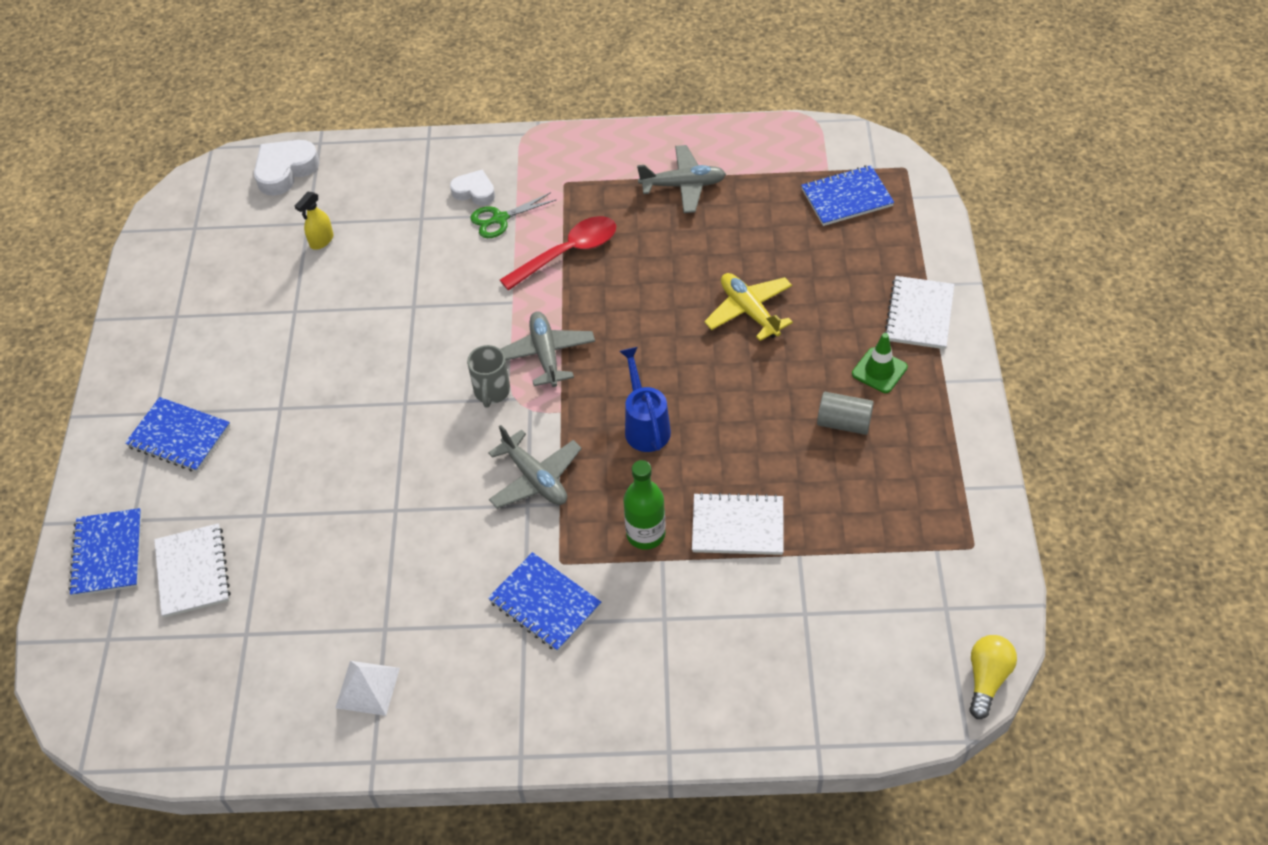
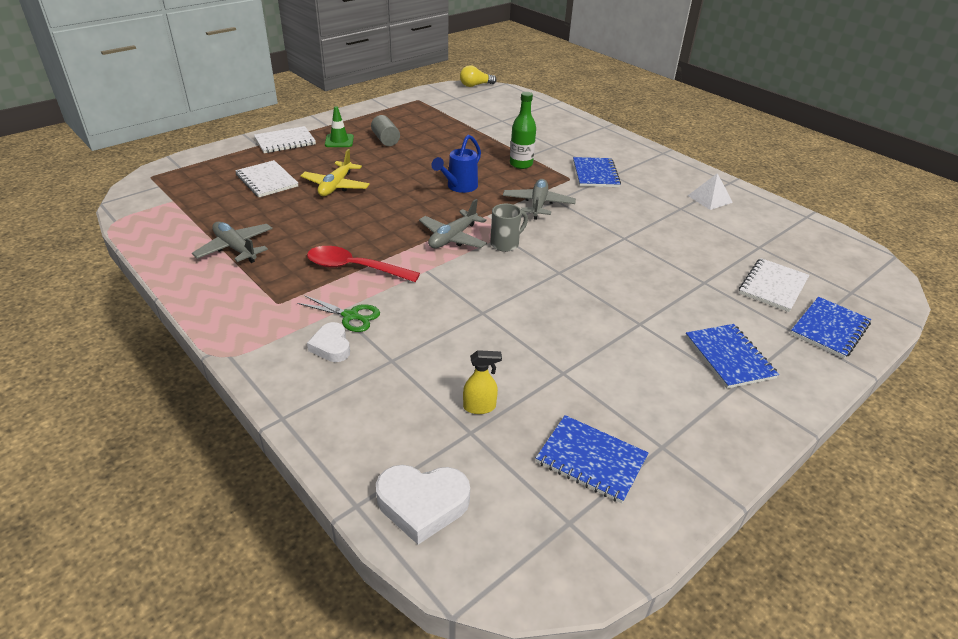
camera: 135 degrees left, 15 degrees down
white notebook [692,492,783,555] -> white notebook moved to [235,160,298,197]
blue notebook [801,165,894,226] -> blue notebook moved to [536,415,648,504]

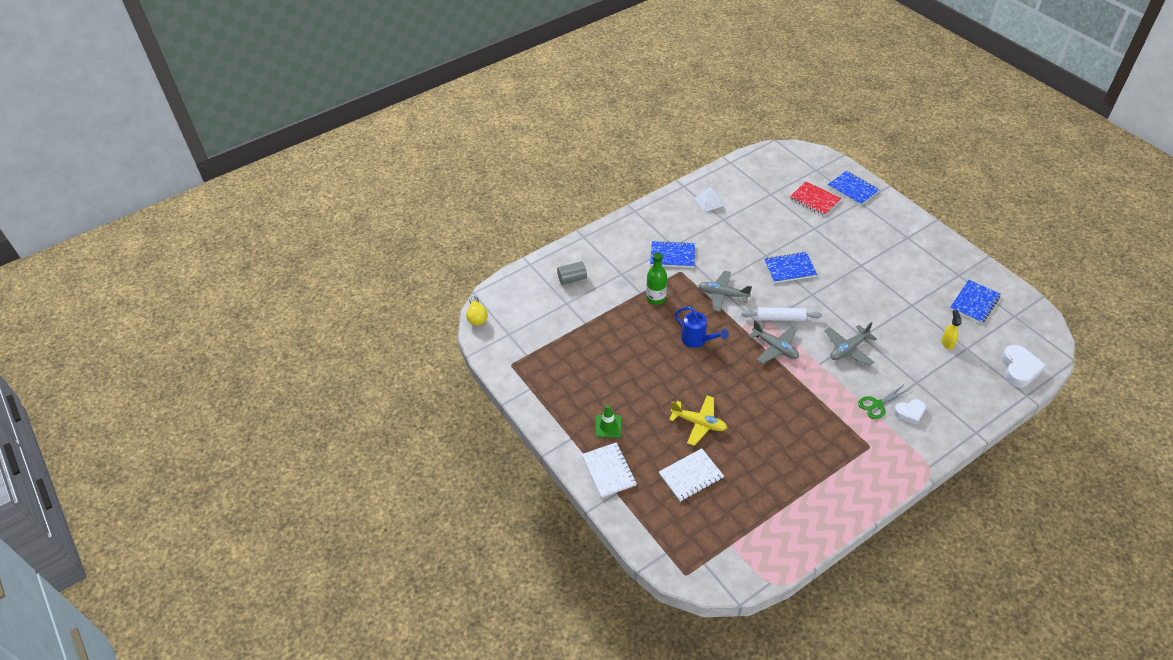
camera: 80 degrees left, 10 degrees up
grey plane [192,222,272,263] -> grey plane moved to [825,322,877,366]
green scissors [297,295,380,332] -> green scissors turned 150 degrees counterclockwise [858,385,909,419]
red spoon [307,246,420,282] -> none
grey cylinder [371,115,400,146] -> grey cylinder moved to [557,261,587,285]
grey mug [490,204,528,252] -> white rolling pin [741,307,822,321]
blue notebook [685,324,779,389] -> blue notebook moved to [764,252,817,283]
white notebook [739,258,809,312] -> red notebook [790,181,842,216]

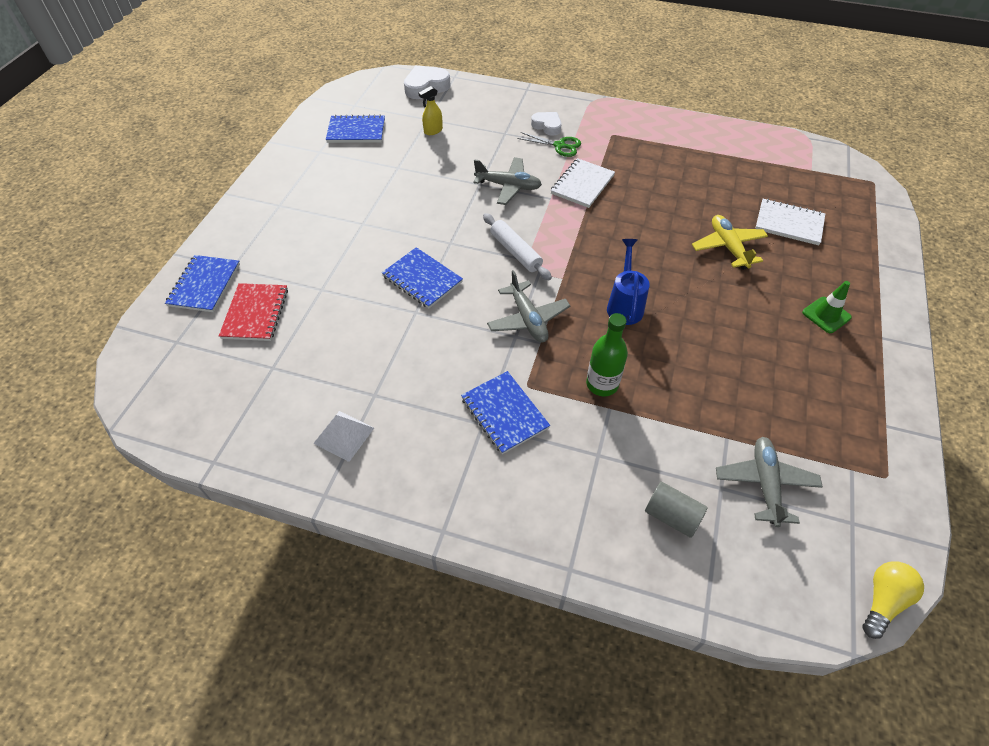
camera: 130 degrees left, 5 degrees up
white notebook [582,442,637,498] -> white notebook moved to [551,158,615,208]
grey plane [748,320,799,364] -> grey plane moved to [716,437,823,527]

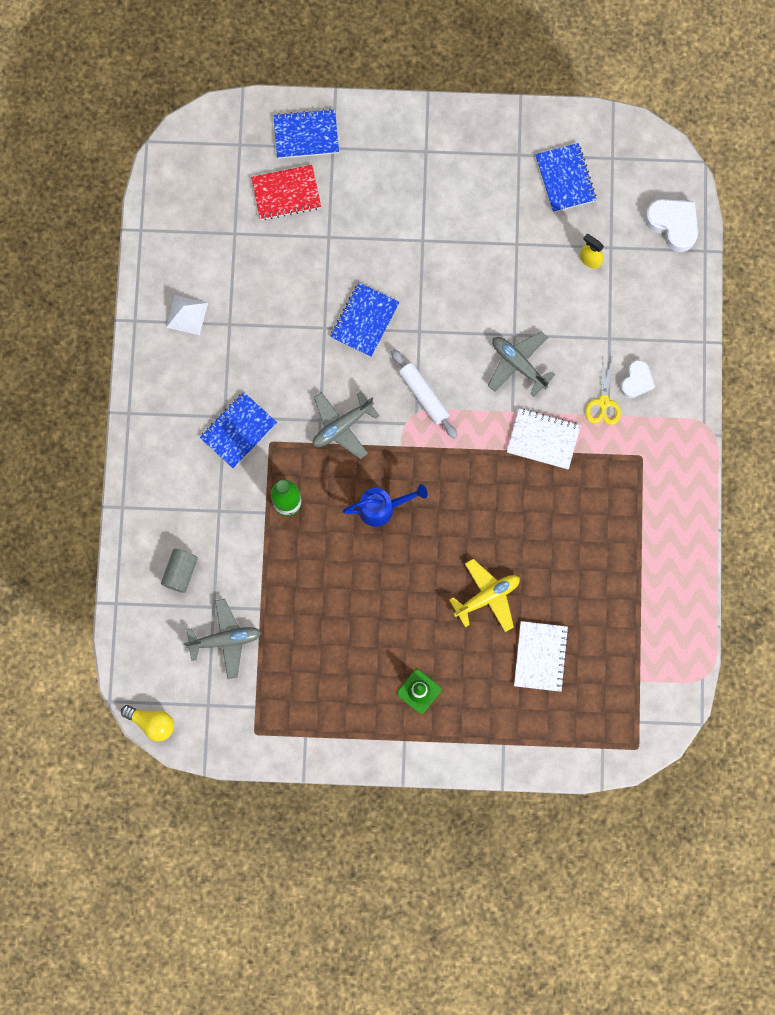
camera: 75 degrees right, 25 degrees up
grey plane [473,157,542,205] -> grey plane turned 135 degrees clockwise [488,331,555,396]
white rolling pin [483,213,552,281] -> white rolling pin turned 75 degrees counterclockwise [391,349,457,438]
green scissors [517,132,581,157] -> yellow scissors [585,354,621,425]

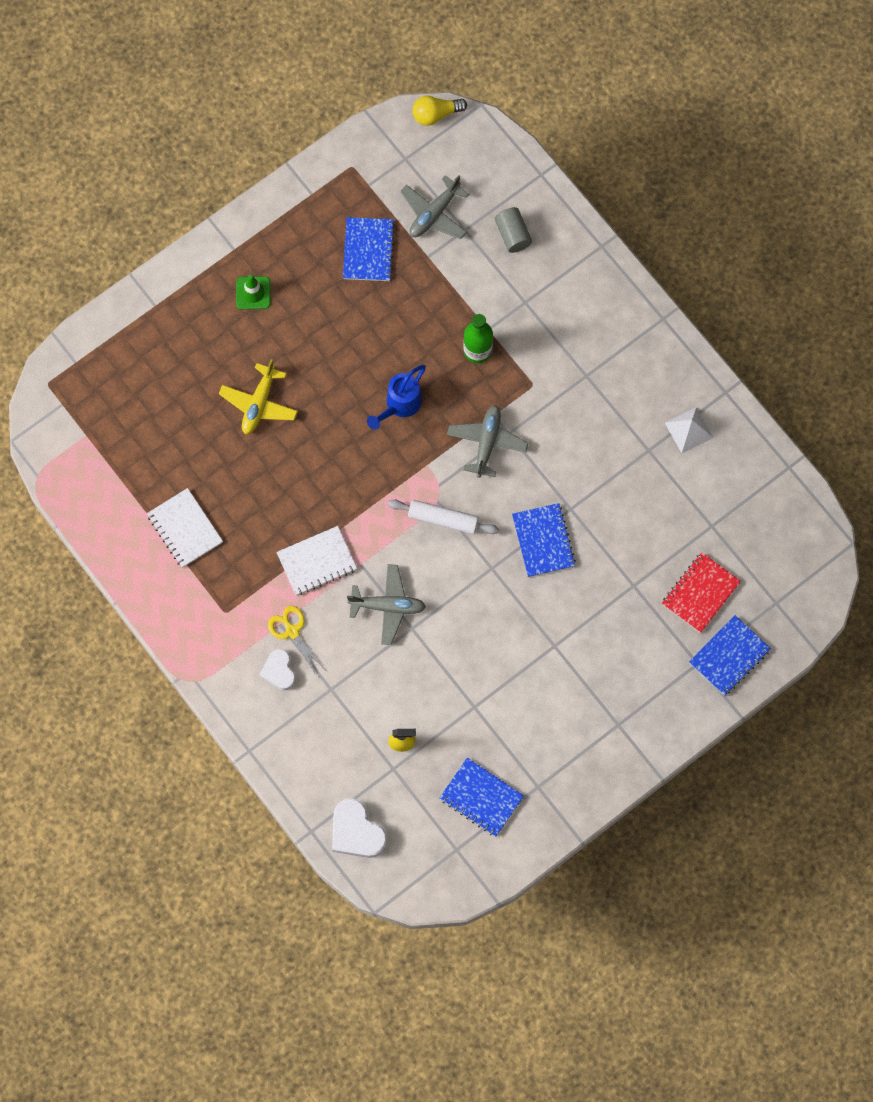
camera: 140 degrees right, 5 degrees down
blue notebook [199,392,277,469] -> blue notebook moved to [343,217,395,281]
white notebook [514,621,569,692] -> white notebook moved to [147,488,223,568]
white heart [645,199,698,252] -> white heart turned 45 degrees clockwise [332,798,387,858]

